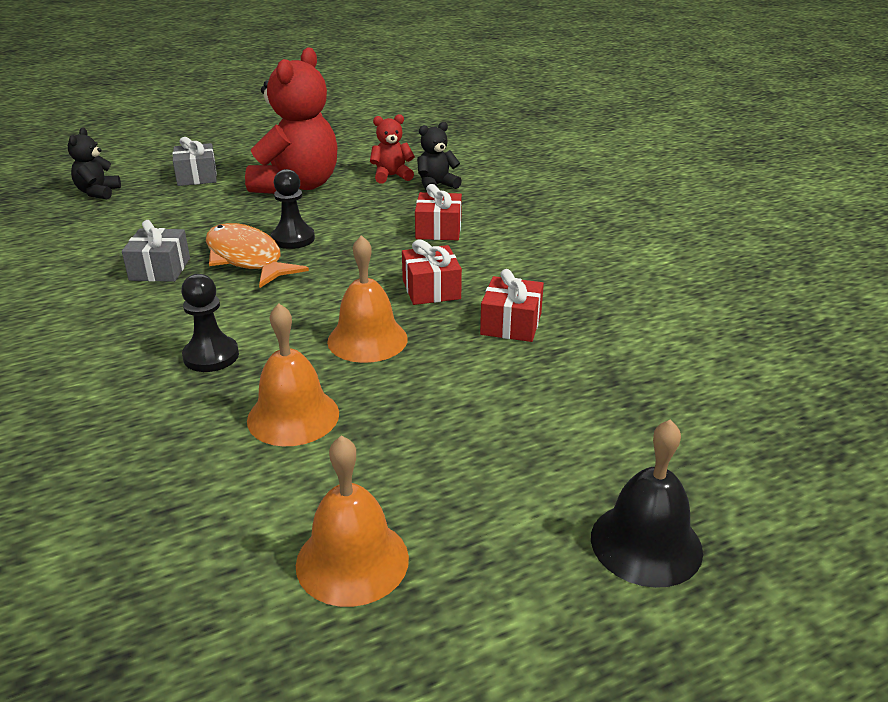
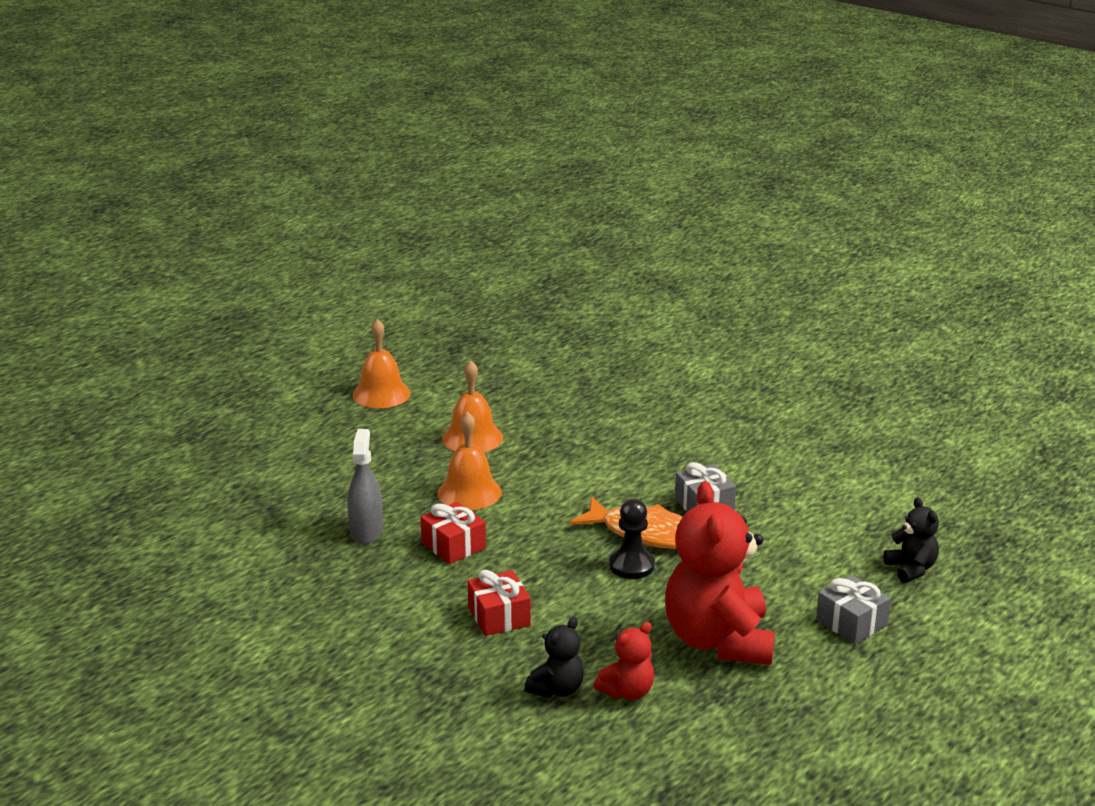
camera: 155 degrees right, 5 degrees down
black pawn [181,274,239,372] -> none
red gift [480,269,544,342] -> grey spray bottle [347,429,383,544]
black bell [591,419,703,588] -> none

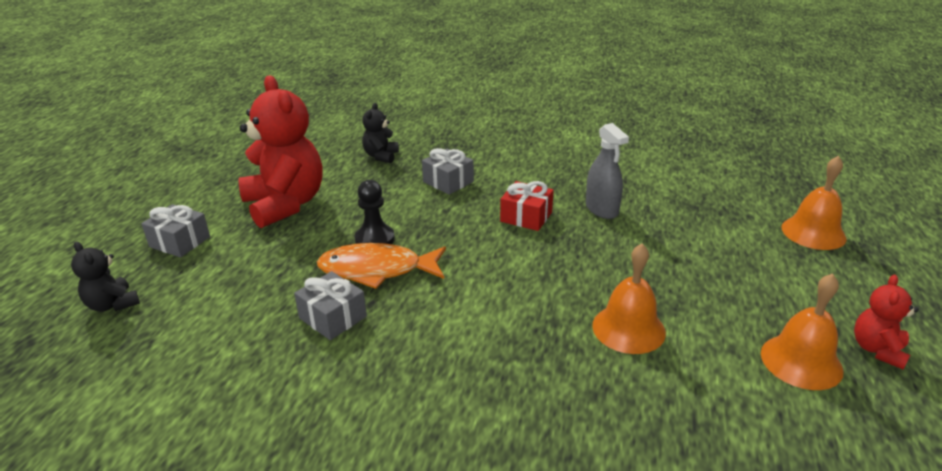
camera: 155 degrees right, 5 degrees up
orange bell [437,412,502,510] -> orange bell moved to [782,156,846,250]
red gift [468,570,531,636] -> grey gift [422,148,474,195]
red teddy bear [594,622,654,700] -> red teddy bear moved to [854,275,919,370]

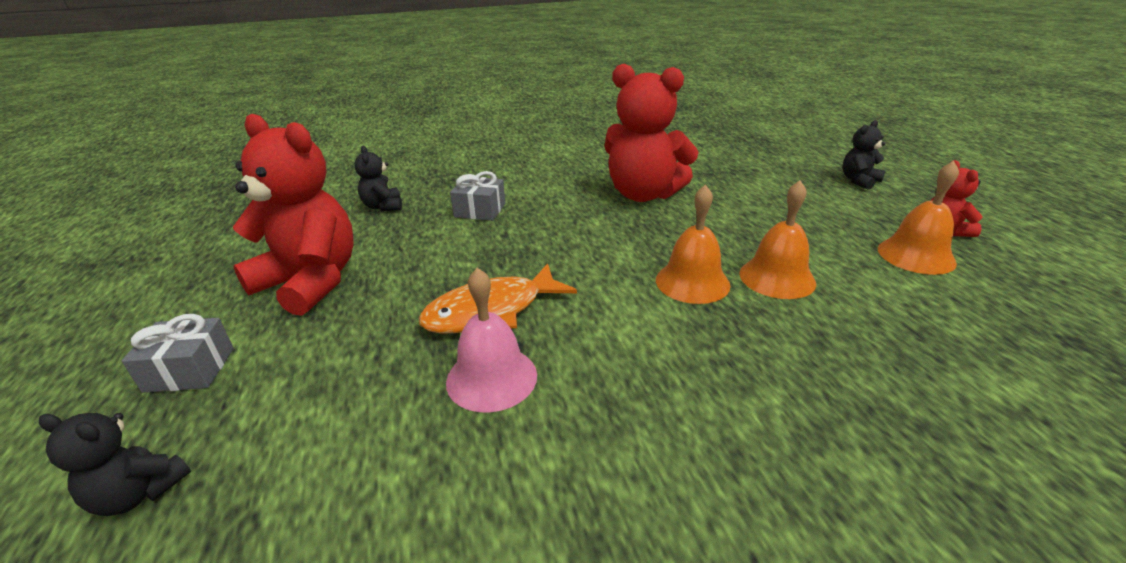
camera: 30 degrees left, 0 degrees up
grey gift [294,271,367,340] -> pink bell [446,268,537,412]
black pawn [355,180,395,244] -> none
red gift [500,181,554,231] -> none
grey spray bottle [586,123,629,219] -> red teddy bear [604,64,699,202]
orange bell [782,156,846,250] -> orange bell moved to [656,184,731,304]
none -> black teddy bear [843,120,885,189]

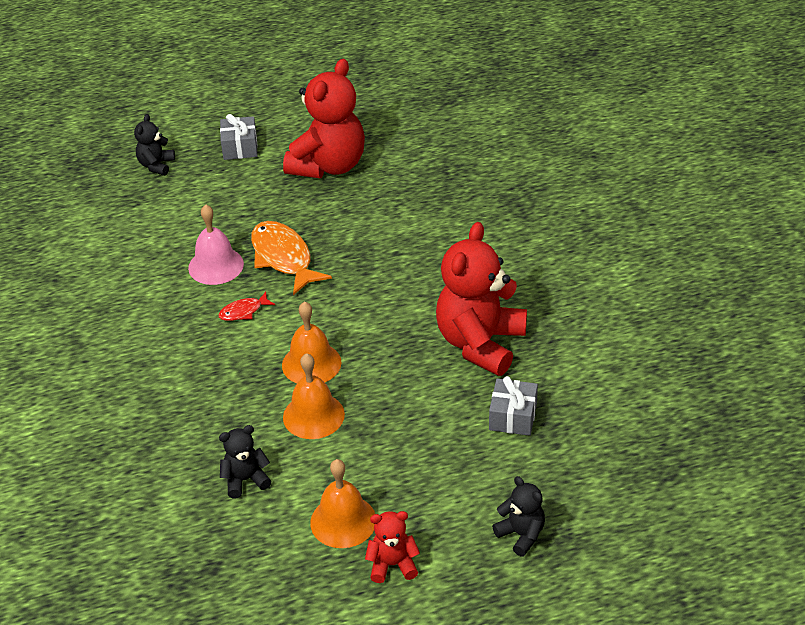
camera: 90 degrees right, 10 degrees up
black teddy bear [354,146,402,211] -> black teddy bear moved to [219,425,272,499]
grey gift [450,171,505,221] -> grey gift moved to [489,376,538,436]
none -> red fish [218,292,275,321]

